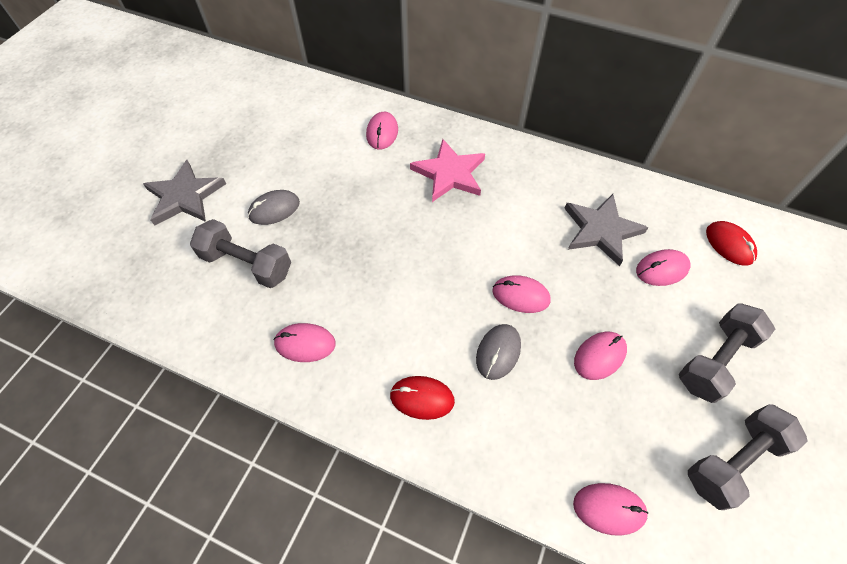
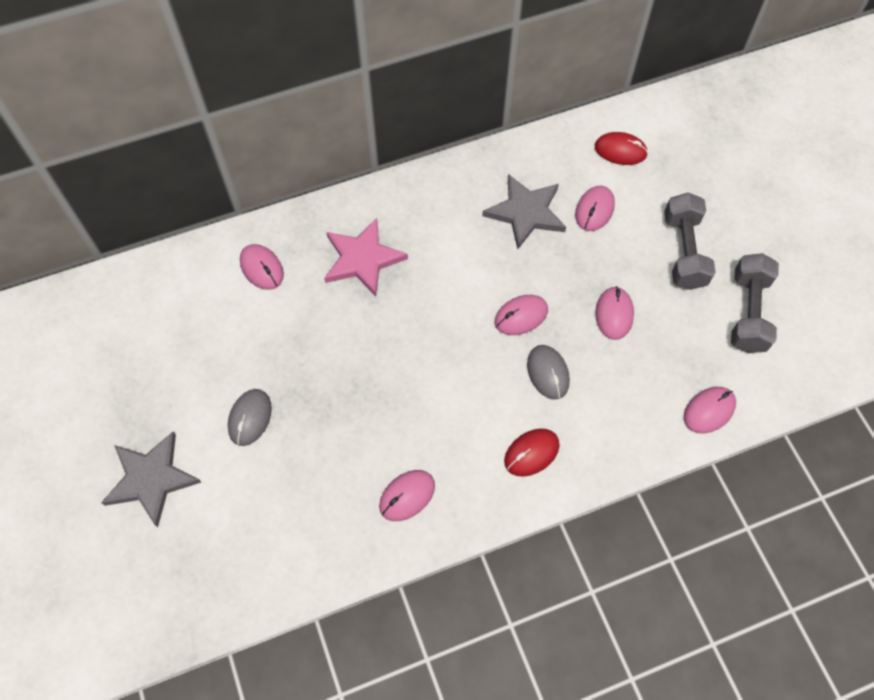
camera: 45 degrees left, 5 degrees up
grey dumbbell [190,219,291,288] -> none

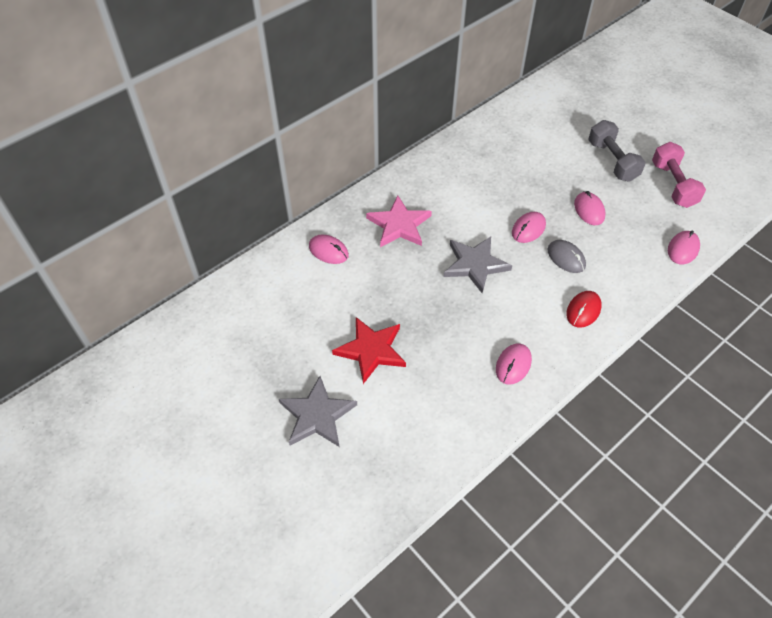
camera: 20 degrees left, 10 degrees down
grey mouse [228,389,272,446] -> red star [332,317,406,384]
grey star [482,174,566,249] -> grey star moved to [443,236,512,293]
pink mouse [575,186,615,231] -> none
red mouse [595,132,648,165] -> none
grey dumbbell [731,253,779,353] -> pink dumbbell [652,142,706,208]

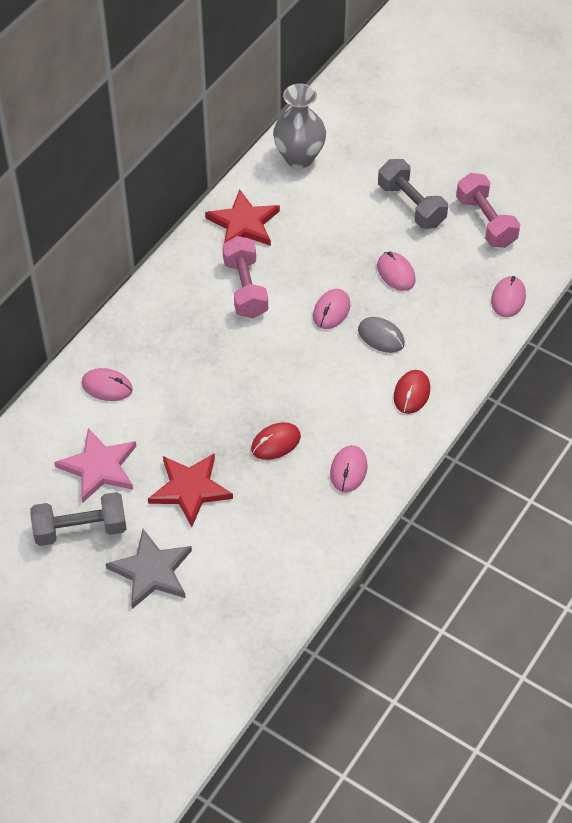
camera: 15 degrees left, 0 degrees up
pink star [366,195,432,247] -> pink star moved to [54,428,136,503]
grey star [443,236,512,293] -> none
none -> grey dumbbell [30,492,126,546]
none -> red star [205,189,280,246]
none -> pink dumbbell [222,236,268,318]
none -> red mouse [251,422,301,460]
none -> grey vase [273,84,326,168]

